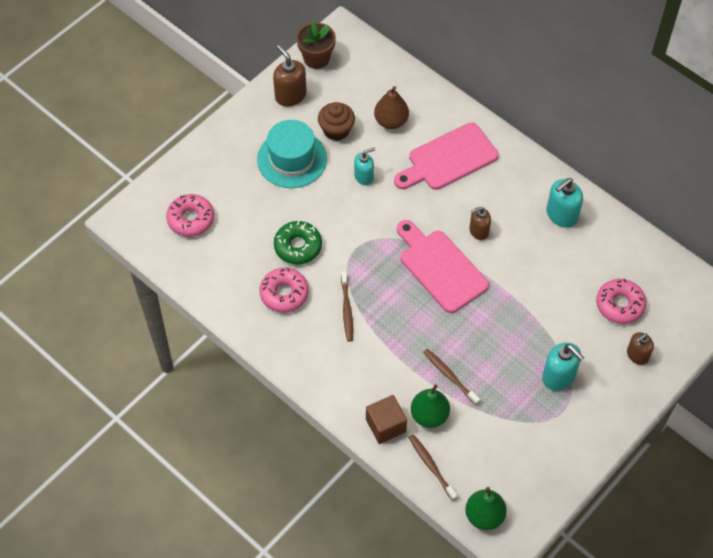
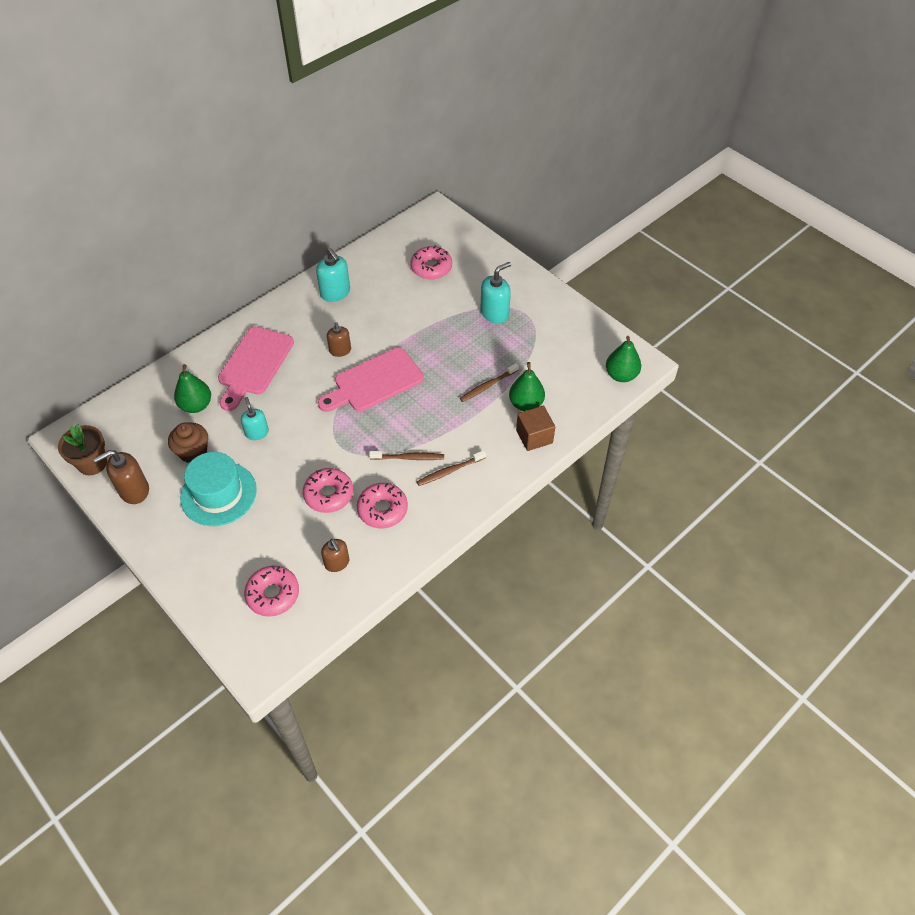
camera: 85 degrees left, 5 degrees down
green donut [274,221,322,265] -> pink donut [303,468,353,513]
brown pear [374,86,409,129] -> green pear [174,364,211,413]
pink cutting board [394,122,499,190] -> pink cutting board turned 45 degrees clockwise [218,326,294,411]
brown toothbrush [408,434,458,501] -> brown toothbrush moved to [417,450,486,486]
brown soap dispenser [627,332,654,365] -> brown soap dispenser moved to [321,539,349,572]

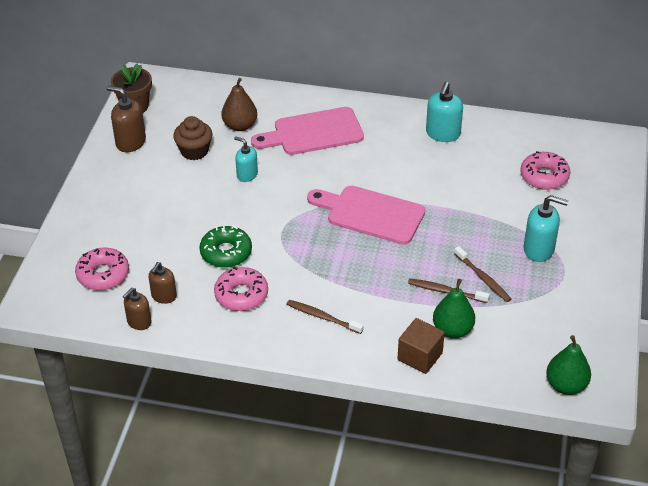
camera: 55 degrees right, 10 degrees down
green pear [174,364,211,413] -> brown pear [221,78,257,131]
turquoise hat [180,452,257,526] -> none
turquoise soap dispenser [241,397,269,440] -> turquoise soap dispenser turned 90 degrees counterclockwise [234,136,258,182]
pink donut [303,468,353,513] -> green donut [199,225,252,268]
brown soap dispenser [327,322,351,357] -> brown soap dispenser moved to [123,288,152,330]
brown toothbrush [369,451,444,460] -> brown toothbrush moved to [454,246,511,302]

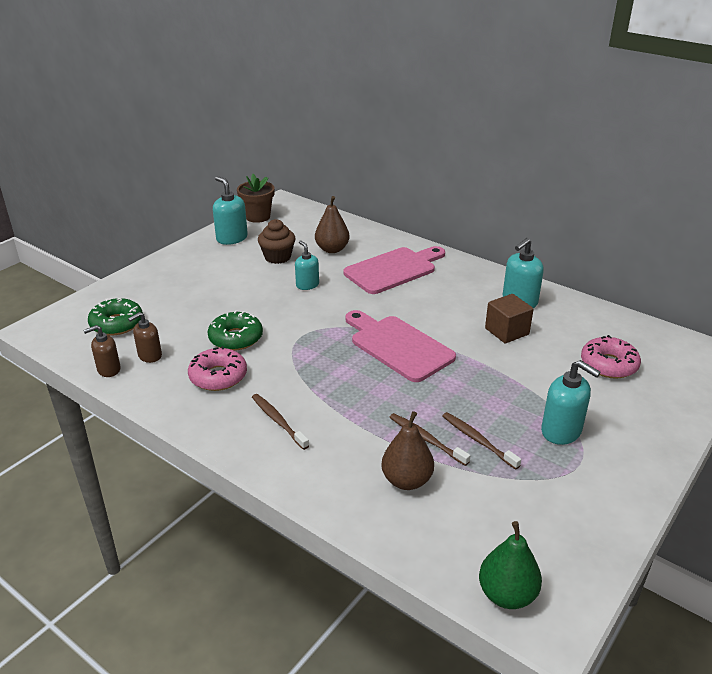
camera: 25 degrees right, 10 degrees down
pink donut [75,248,129,290] -> green donut [88,298,143,336]
brown soap dispenser [106,86,146,152] -> turquoise soap dispenser [213,176,248,245]
pink cutting board [251,107,364,155] -> pink cutting board turned 135 degrees clockwise [344,246,445,294]
brown cube [398,318,445,374] -> brown cube moved to [485,294,534,343]
green pear [433,279,475,338] -> brown pear [381,411,434,490]
brown toothbrush [454,246,511,302] -> brown toothbrush turned 150 degrees clockwise [443,412,521,470]

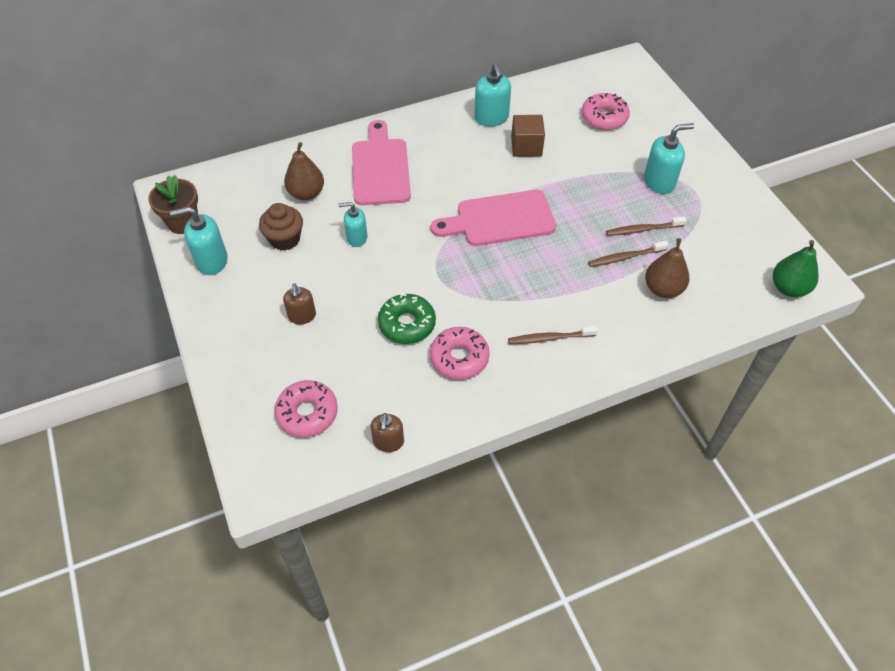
camera: 60 degrees left, 20 degrees up
green donut [88,298,143,336] -> pink donut [275,380,338,437]
brown soap dispenser [128,312,162,363] -> brown soap dispenser moved to [283,284,316,324]

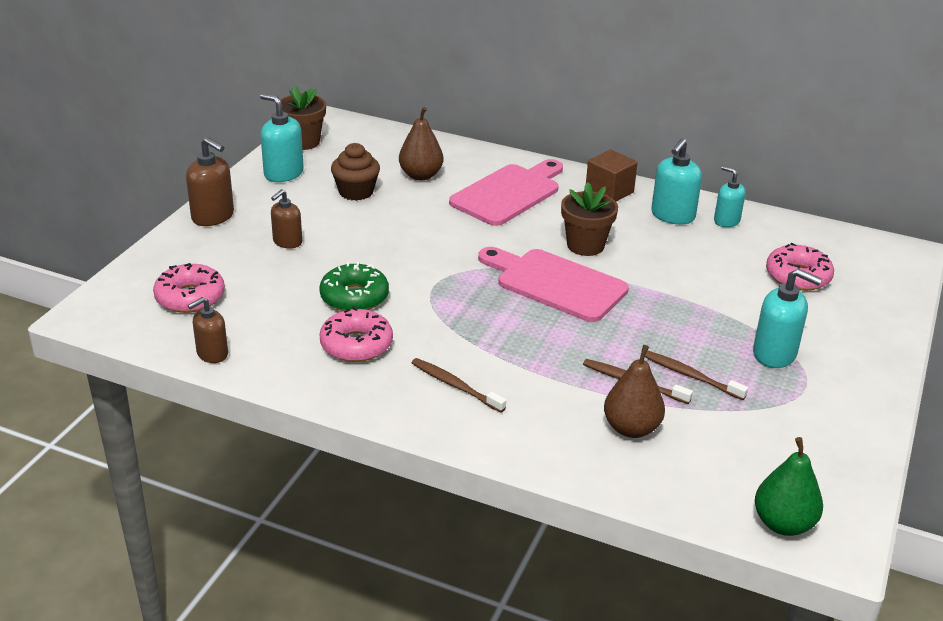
camera: 45 degrees right, 20 degrees down
turquoise soap dispenser [338,202,368,247] -> turquoise soap dispenser moved to [714,166,746,227]
brown cube [511,115,545,157] -> brown cube moved to [586,149,638,201]
none -> brown soap dispenser [186,137,234,226]
none -> brown flower pot [561,182,618,256]

